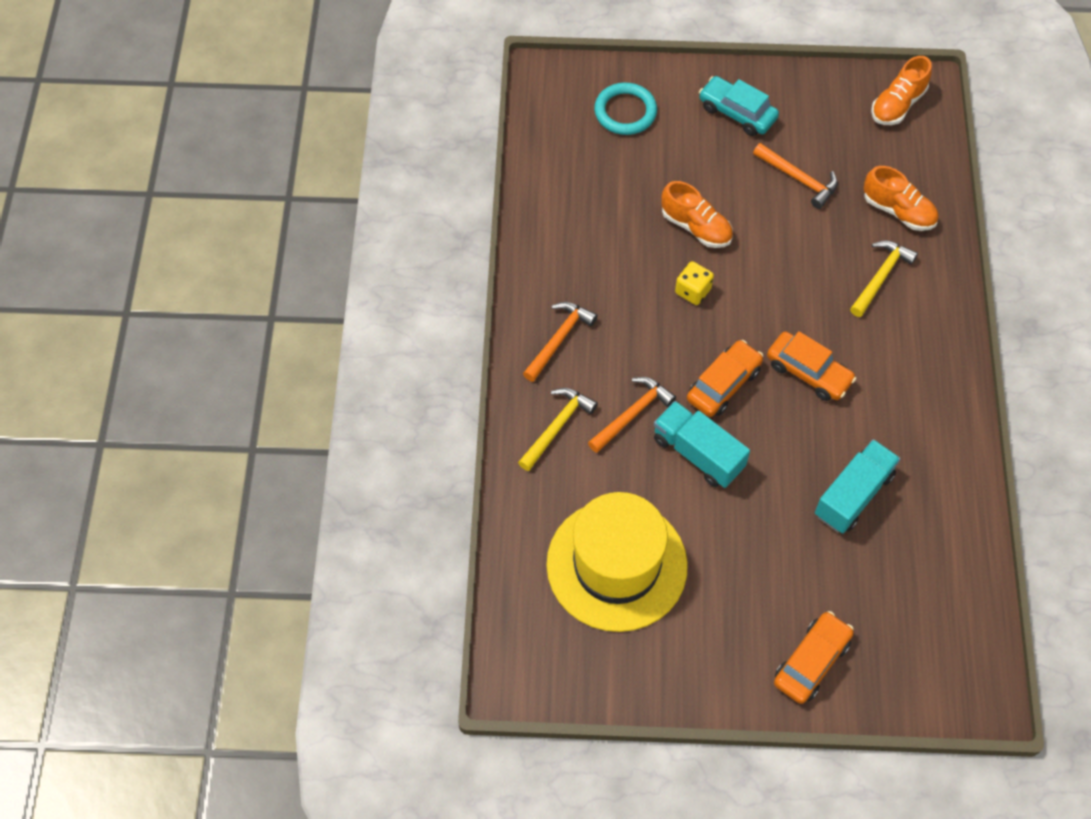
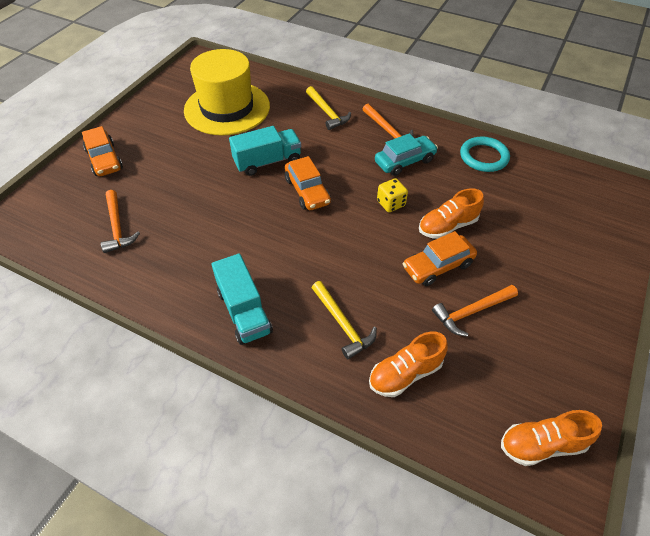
camera: 115 degrees right, 10 degrees down
orange hammer [588,377,676,453] -> orange hammer moved to [101,190,140,253]
turquoise ring [594,83,657,135] -> turquoise ring moved to [460,137,510,172]
turquoise car [699,76,779,136] -> turquoise car moved to [375,133,438,176]
orange car [767,331,856,401] -> orange car moved to [403,231,477,286]
turquoise truck [815,439,900,533] -> turquoise truck moved to [211,253,273,345]
orange shoe [871,56,932,125] -> orange shoe turned 75 degrees counterclockwise [501,410,602,466]

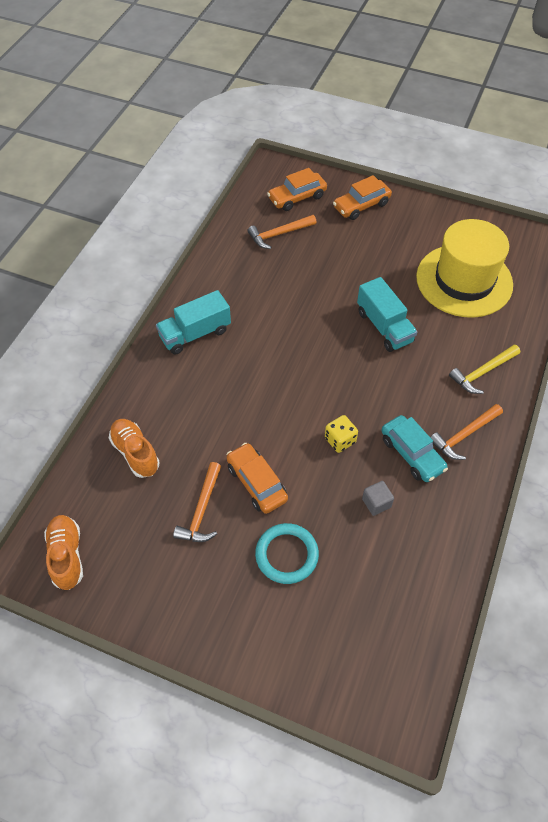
camera: 85 degrees right, 5 degrees up
orange car [285,156,331,210] -> orange car moved to [267,168,327,211]
yellow hammer [312,281,377,359] -> none
orange shoe [419,188,484,239] -> none
orange hammer [432,285,518,337] -> orange hammer turned 135 degrees counterclockwise [173,462,221,542]
turquoise ring [460,137,510,172] -> turquoise ring moved to [255,523,319,584]
none -> grey cube [362,481,394,516]

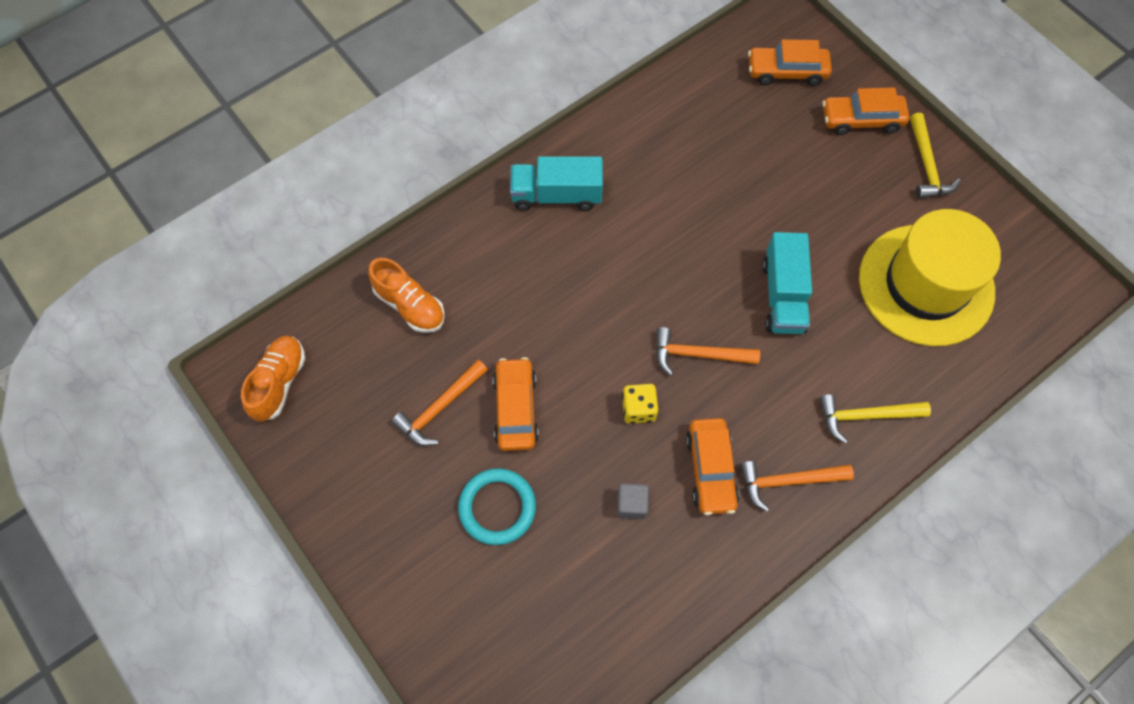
camera: 30 degrees right, 10 degrees up
orange shoe [109,419,160,478] -> orange shoe turned 135 degrees clockwise [368,258,445,333]
orange hammer [248,215,317,249] -> orange hammer moved to [656,327,760,376]
turquoise car [381,415,448,482] -> orange car [686,418,739,515]
none -> yellow hammer [910,113,961,199]

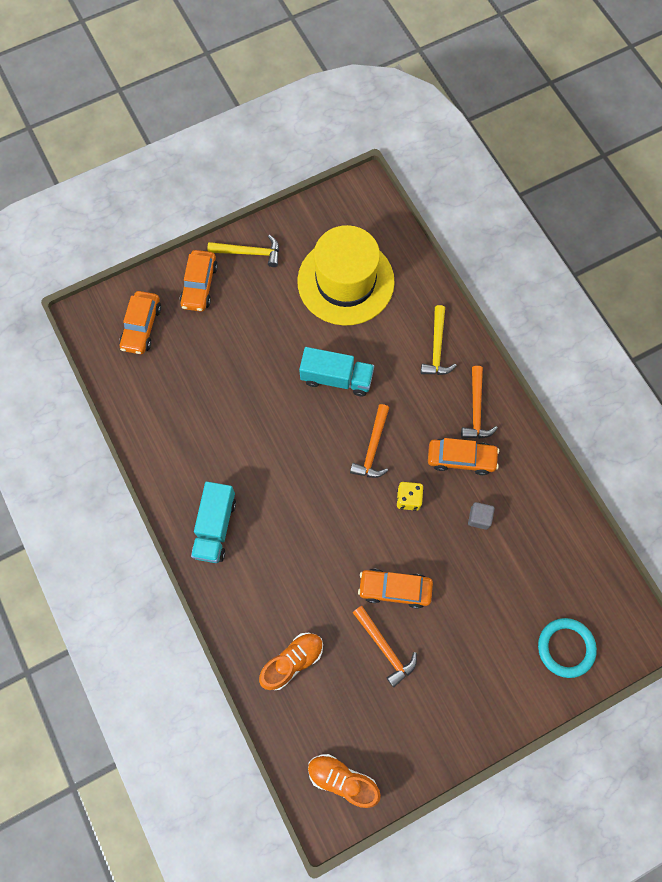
camera: 80 degrees left, 5 degrees up
turquoise ring [458,468,536,545] -> turquoise ring moved to [538,618,597,678]

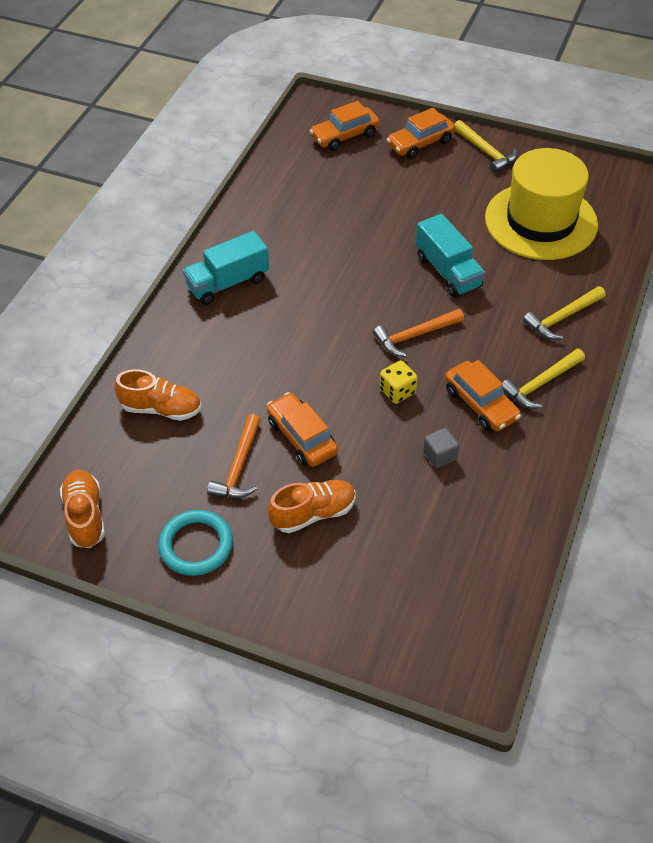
camera: 50 degrees right, 20 degrees down
orange hammer [461,366,498,439] -> yellow hammer [502,349,585,408]
turquoise ring [538,618,597,678] -> turquoise ring moved to [158,510,233,576]
none -> orange shoe [268,480,356,533]

